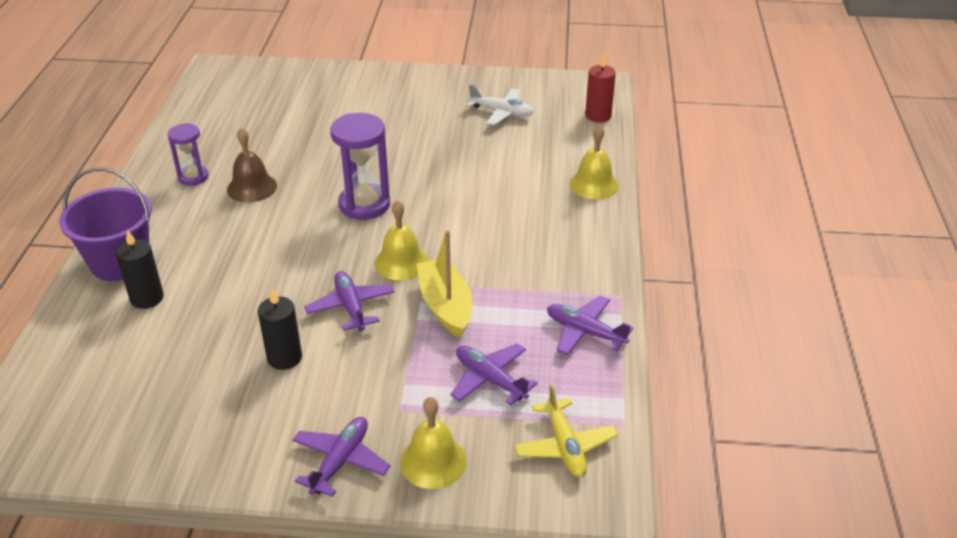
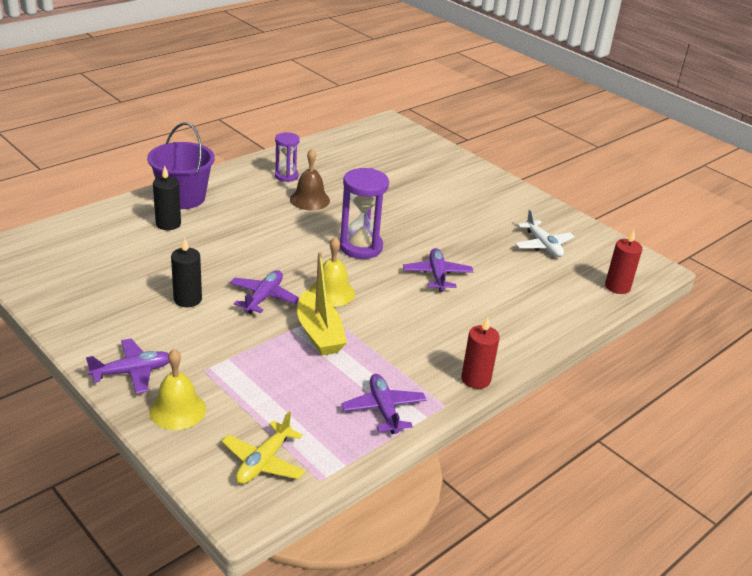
camera: 40 degrees right, 5 degrees down
yellow boat [416,230,472,338] -> yellow boat turned 135 degrees clockwise [297,252,347,356]
purple plane [450,343,538,405] -> purple plane moved to [403,248,473,292]
yellow bell [569,124,619,199] -> none
none -> red candle [461,316,500,389]

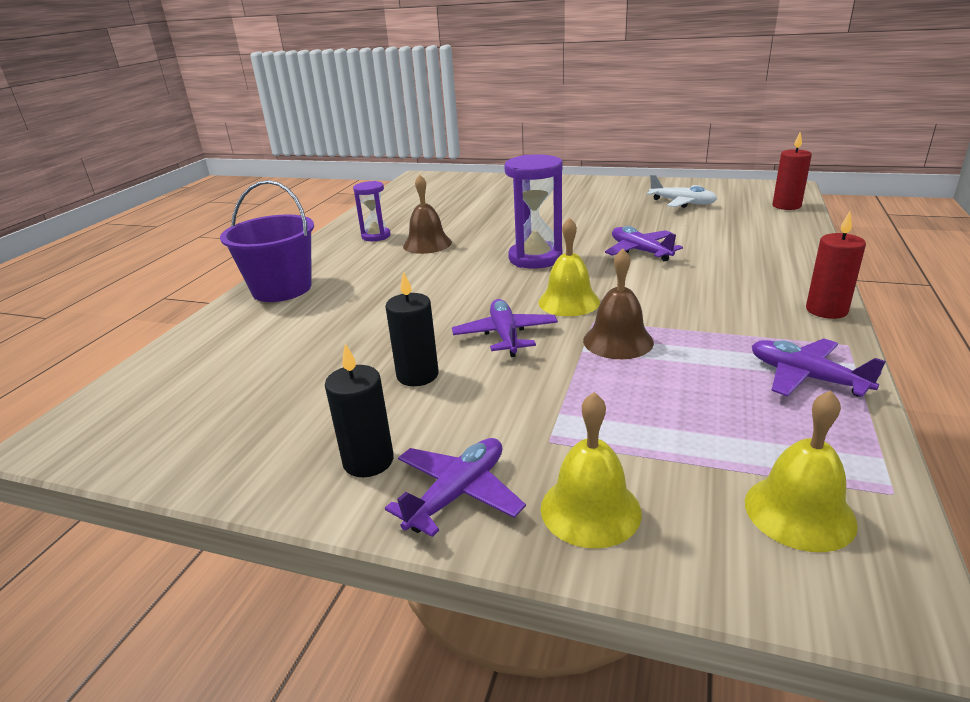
camera: 25 degrees left, 5 degrees down
black candle [153,166,181,230] -> black candle moved to [325,344,394,477]
yellow plane [222,411,305,484] -> yellow bell [745,391,858,552]
yellow boat [297,252,347,356] -> brown bell [583,249,654,359]

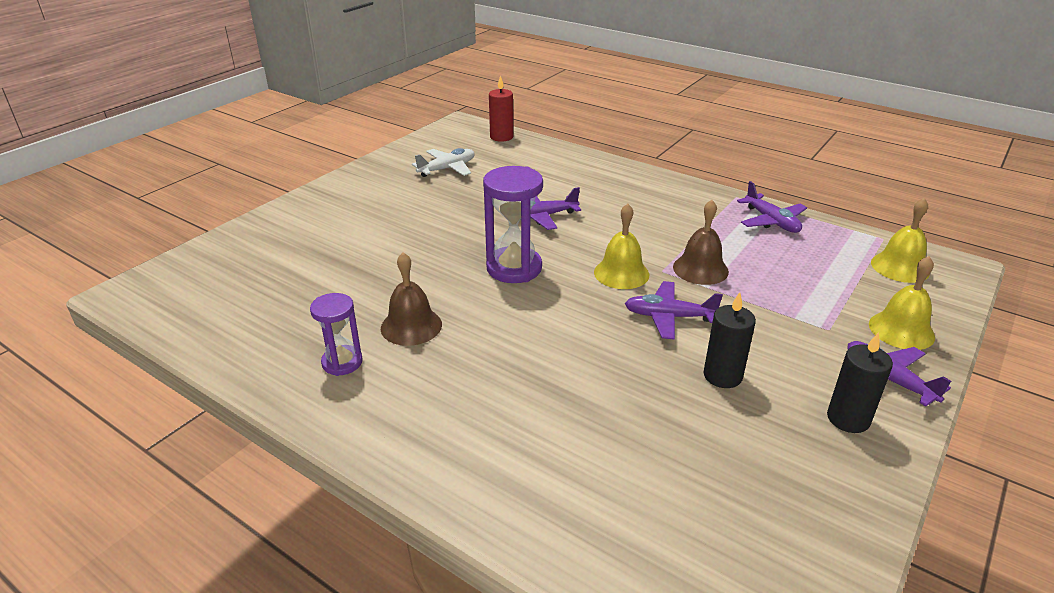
camera: 75 degrees left, 5 degrees up
purple bucket [220,180,314,302] -> none
purple plane [752,338,886,397] -> purple plane turned 90 degrees counterclockwise [737,181,807,233]
red candle [806,211,866,319] -> none

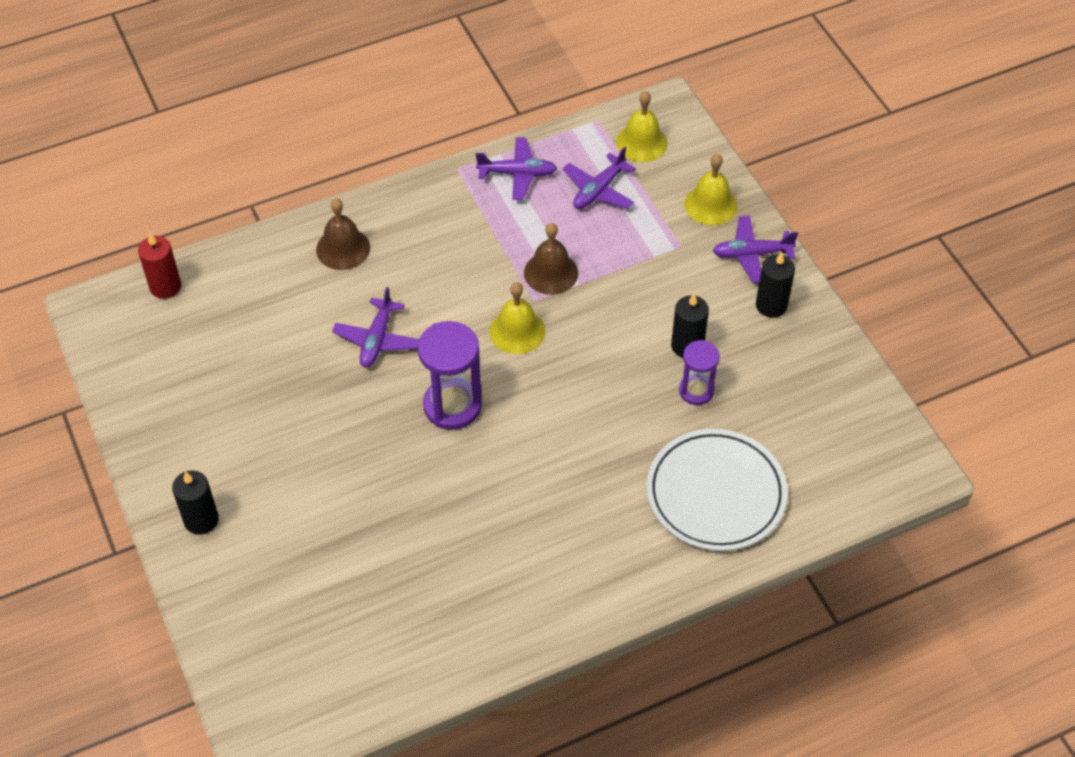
camera: 60 degrees left, 20 degrees up
purple hourglass [310,293,363,376] -> purple hourglass moved to [679,340,720,405]
brown bell [381,252,442,346] -> brown bell moved to [316,198,370,270]
white plane [412,148,474,177] -> none
purple plane [625,281,723,340] -> purple plane moved to [563,147,636,209]
none -> black candle [172,470,219,535]
none -> white plate [647,429,788,551]

